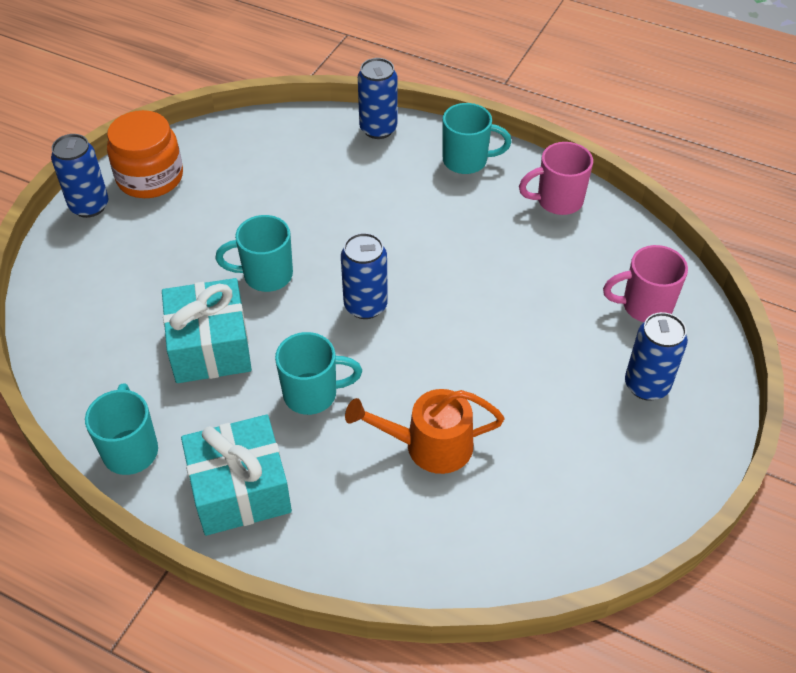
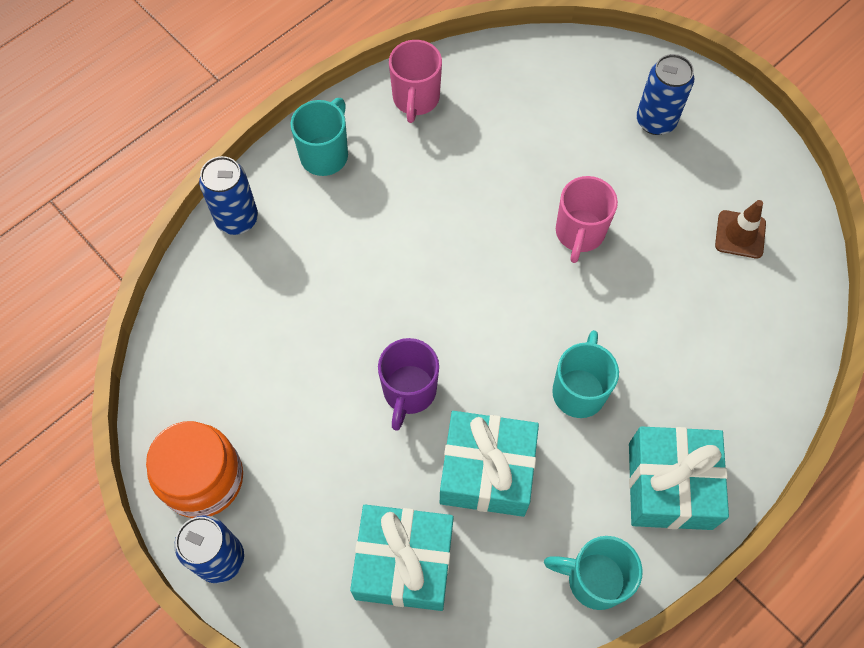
camera: 70 degrees left, 15 degrees up
turquoise mug [215,215,293,292] -> purple mug [378,338,439,431]
blue can [341,233,388,319] -> none
orange watering can [345,389,505,474] -> none
pink mug [603,245,688,322] -> pink mug moved to [556,176,618,263]
none -> turquoise gift [350,505,454,611]
none -> brown traffic cone [715,200,766,259]

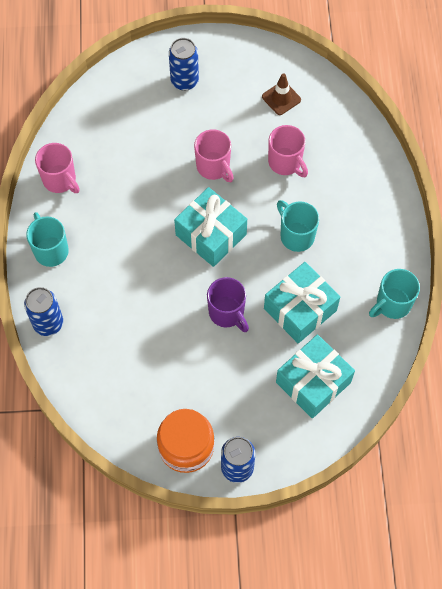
camera: 50 degrees left, 0 degrees up
turquoise gift [629,426,729,530] -> turquoise gift moved to [174,187,247,267]
none -> pink mug [268,125,308,177]

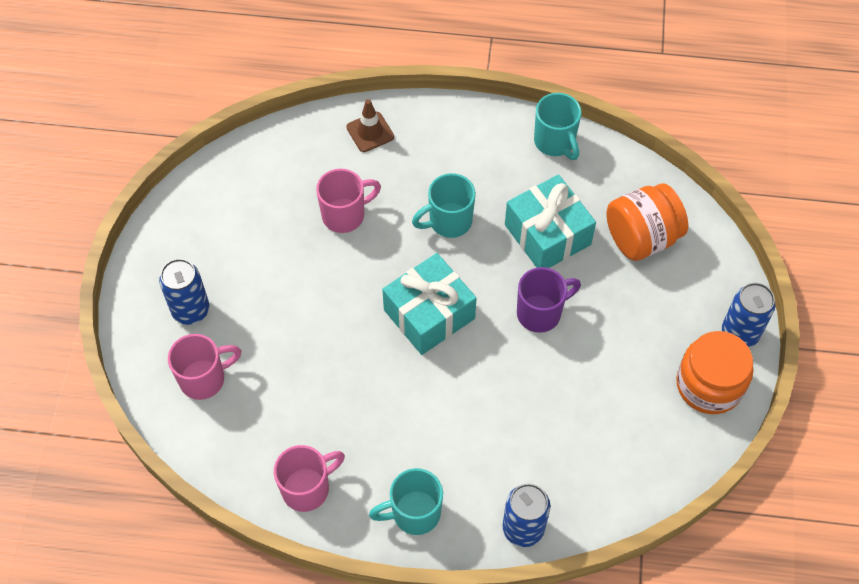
camera: 80 degrees left, 5 degrees down
pink mug [194,129,234,182] -> pink mug moved to [168,334,241,400]
brown traffic cone [262,73,301,115] -> brown traffic cone moved to [346,99,394,152]
turquoise gift [276,334,355,418] -> orange jar [606,183,688,261]

